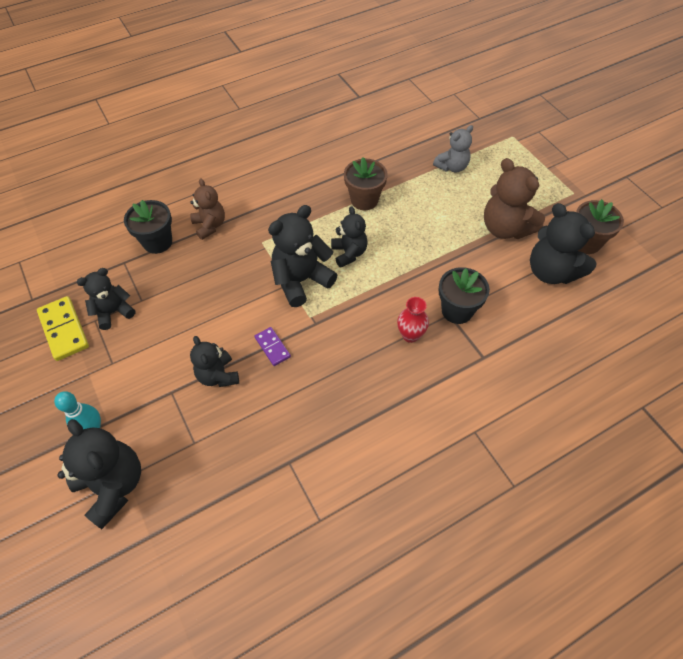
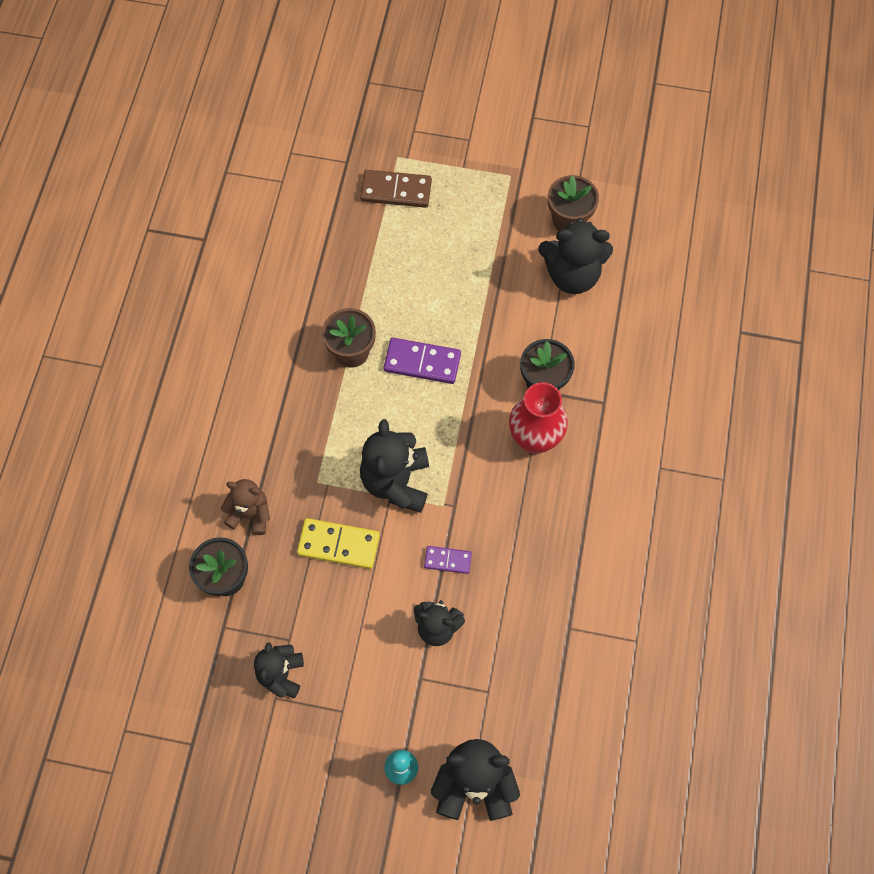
camera: 50 degrees left, 10 degrees up
yellow domino [37,296,89,361] -> yellow domino moved to [297,518,380,569]
black teddy bear [331,206,368,268] -> none
red vase [397,297,429,343] -> red vase [509,382,568,454], size x1.68
grey teddy bear [433,125,473,172] -> none
brown teddy bear [484,158,545,239] -> none
none -> brown domino [360,170,432,208]
none -> purple domino [384,338,461,384]

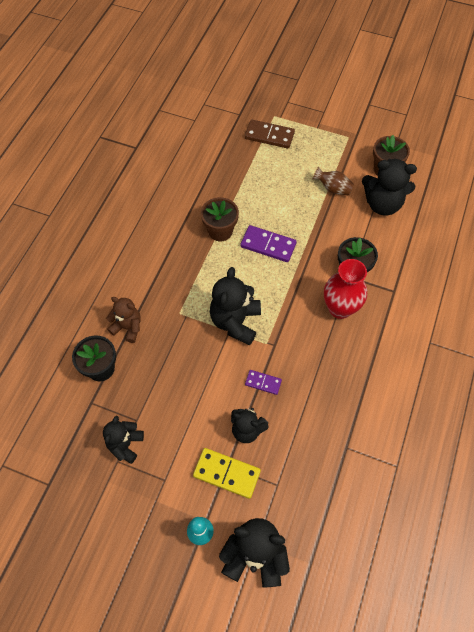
camera: 10 degrees right, 5 degrees down
yellow domino [297,518,380,569] -> yellow domino moved to [193,448,261,499]
none -> brown vase [313,167,354,195]

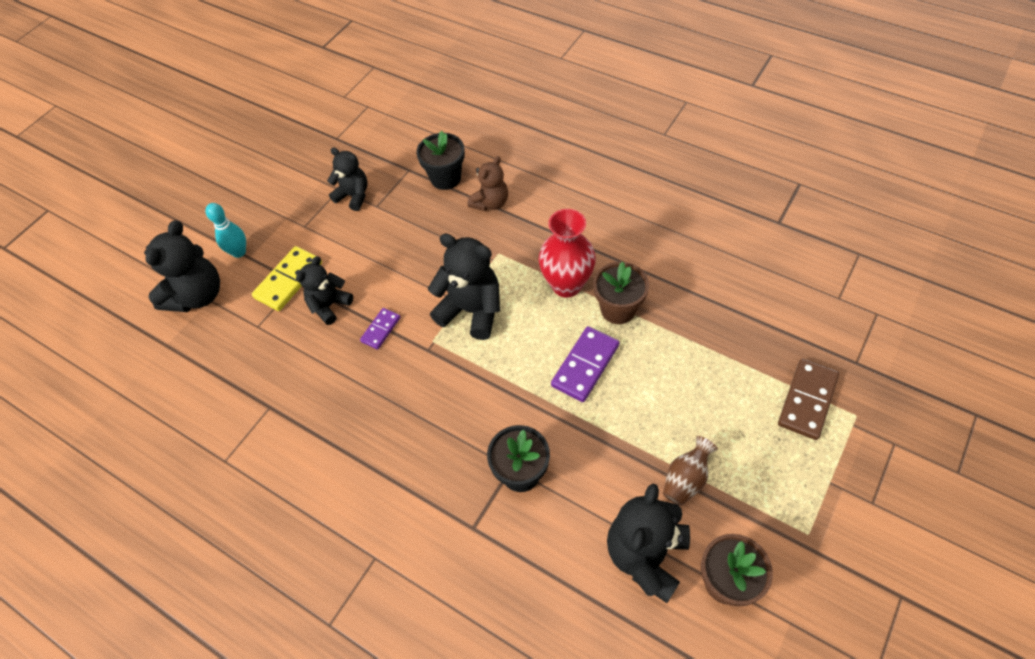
camera: 105 degrees right, 5 degrees down
red vase [324,259,367,319] -> red vase moved to [538,209,596,298]

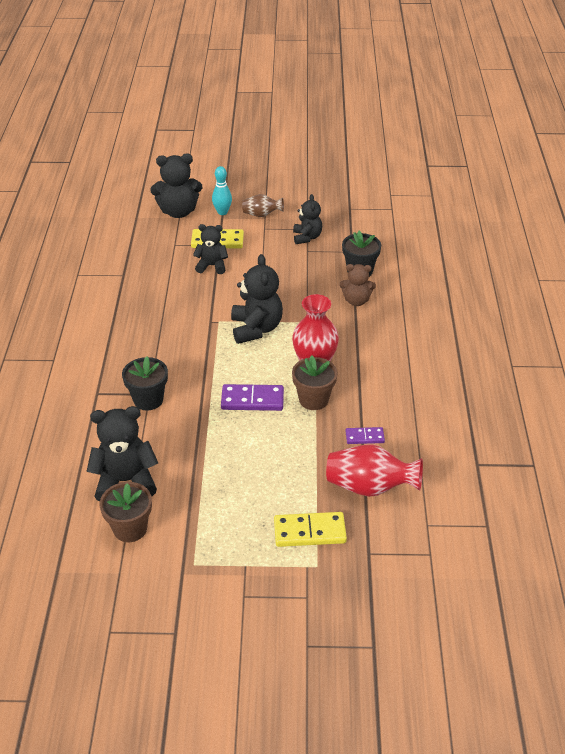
camera: 55 degrees right, 15 degrees down
purple domino [360,308,401,350] -> purple domino moved to [346,427,385,444]
brown vase [663,436,718,506] -> brown vase moved to [242,194,284,217]
brown domino [778,359,839,440] -> yellow domino [274,512,347,547]
none -> red vase [326,444,423,497]

